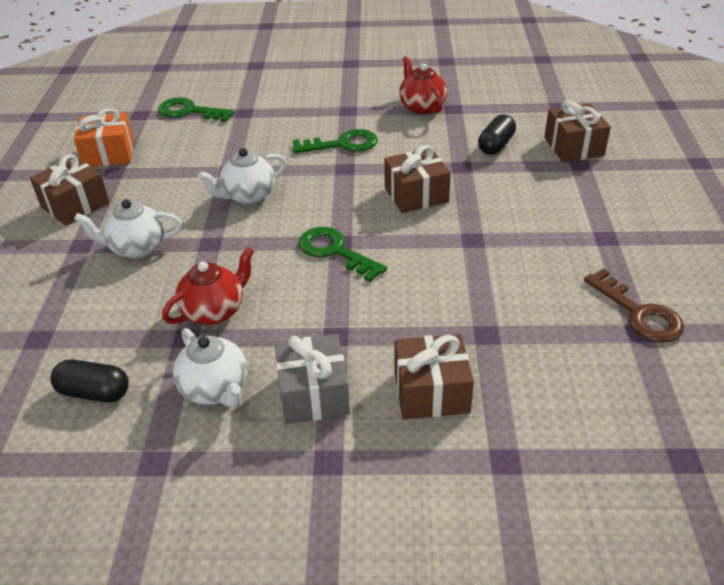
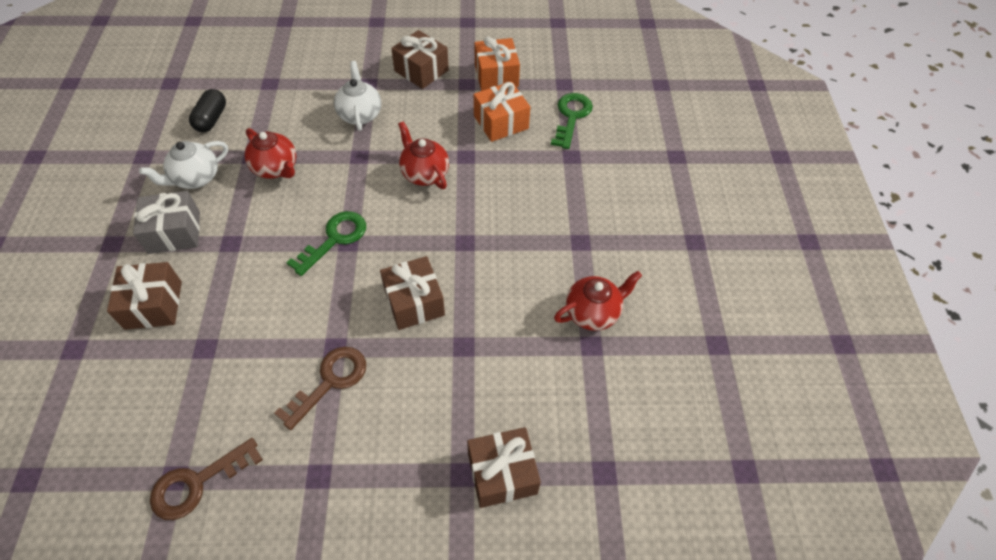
camera: 85 degrees right, 15 degrees up
white teapot [198,148,286,204] -> red teapot [398,122,449,189]
green key [293,129,378,153] -> none
black capsule [478,114,516,155] -> none
none -> brown key [274,347,366,430]
none -> orange gift [474,81,530,142]

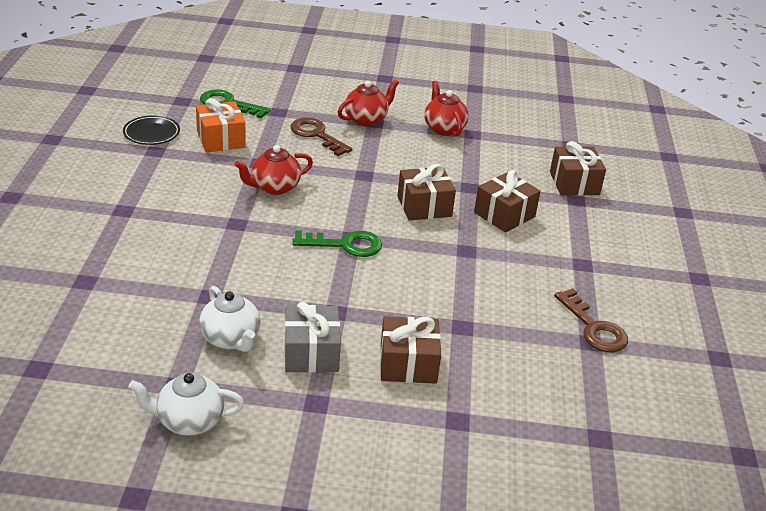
camera: 85 degrees left, 20 degrees down
black capsule [189,89,226,132] -> none
red teapot [245,128,296,179] -> red teapot moved to [338,79,399,126]
brown key [274,347,366,430] -> brown key moved to [290,118,352,156]
green key [286,211,366,276] -> green key turned 135 degrees clockwise [292,230,382,257]
white teapot [334,61,381,131] -> white teapot moved to [128,373,245,436]
brown gift [391,30,449,89] -> brown gift moved to [474,170,541,233]
orange gift [474,37,520,91] -> black plate [123,116,180,145]

